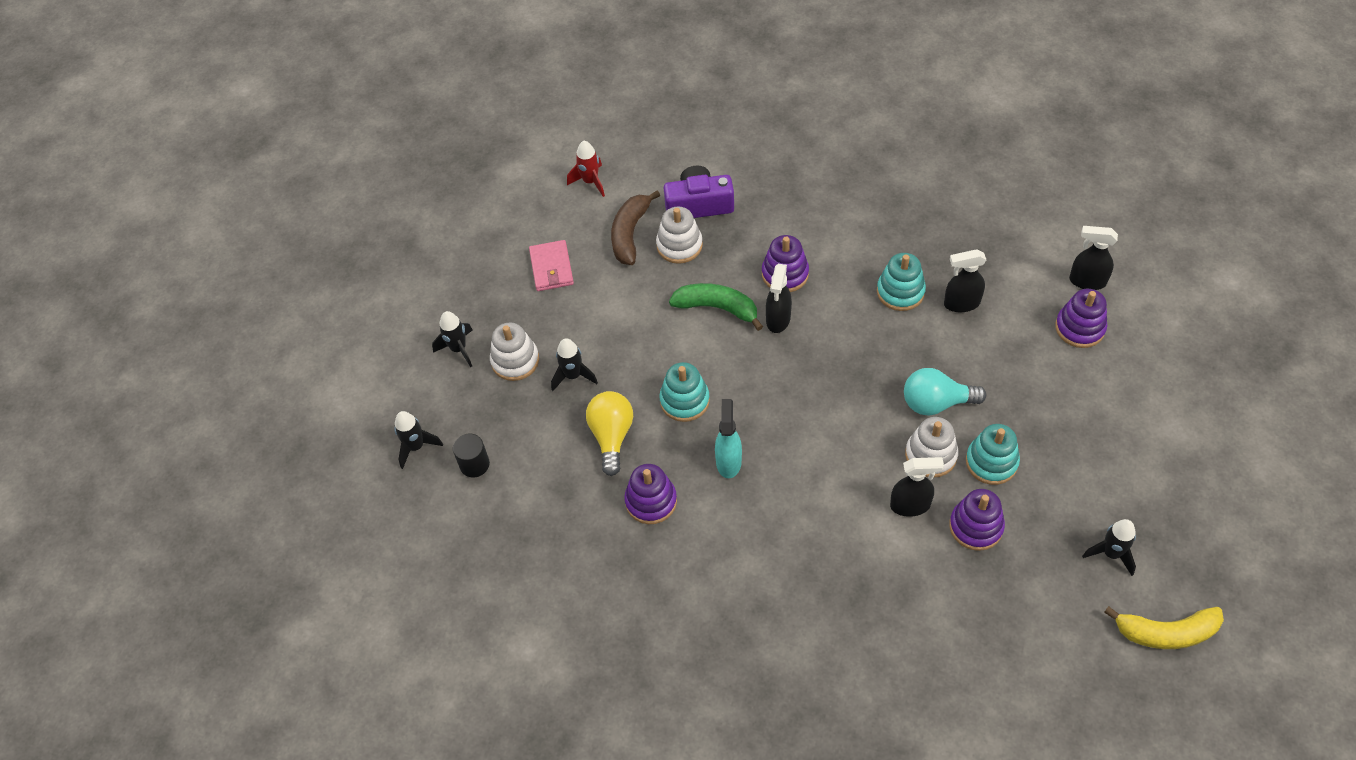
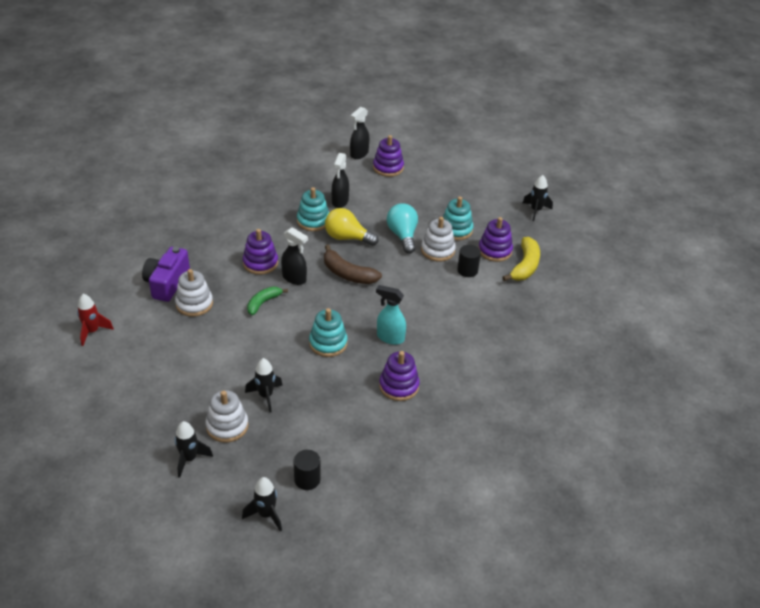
camera: 75 degrees left, 15 degrees down
pink wallet [529,240,574,291] -> none
yellow light bulb [586,391,633,476] -> yellow light bulb moved to [325,208,378,246]
brown banana [611,190,660,265] -> brown banana moved to [324,244,382,284]
green banana [669,283,763,331] -> green banana [247,287,288,315], size x0.67
black spray bottle [890,457,944,517] -> black cylinder [457,245,481,277]
turquoise light bulb [904,368,986,416] -> turquoise light bulb turned 150 degrees clockwise [387,203,418,254]
yellow banana [1104,606,1224,649] -> yellow banana moved to [502,237,540,281]

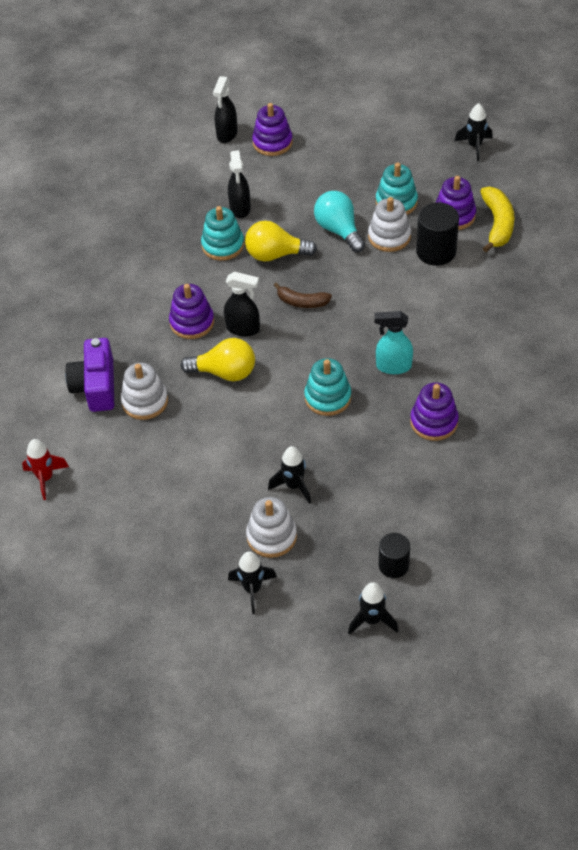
camera: 15 degrees left, 10 degrees up
green banana [247,287,288,315] -> yellow light bulb [181,338,255,381]
brown banana [324,244,382,284] -> brown banana [274,282,332,308], size x0.67
black cylinder [457,245,481,277] -> black cylinder [416,202,459,266], size x1.55

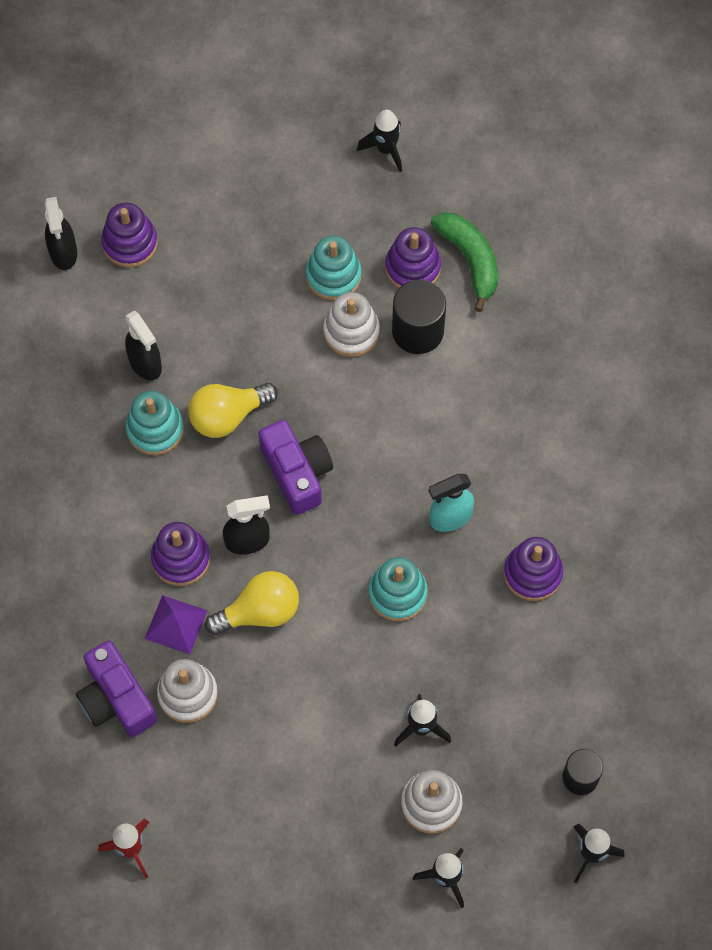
camera: 30 degrees left, 15 degrees up
brown banana [274,282,332,308] -> purple camera [259,420,333,515]
turquoise light bulb [314,191,365,252] -> none
yellow banana [480,187,515,252] -> green banana [431,212,498,312]
none -> purple pyramid [144,595,207,654]

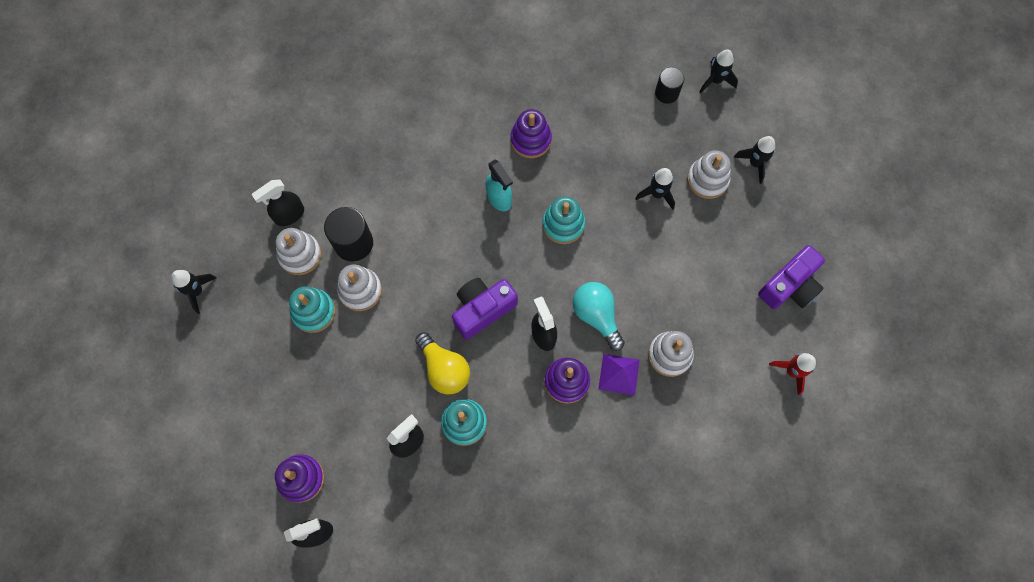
camera: 100 degrees left, 5 degrees up
purple camera [76,641,157,737] -> purple camera moved to [758,245,825,309]
yellow light bulb [205,571,299,635] -> turquoise light bulb [573,282,625,351]
purple stacking toy [385,227,441,288] -> white stacking toy [276,228,322,275]
green banana [431,212,498,312] -> black spray bottle [251,180,304,226]

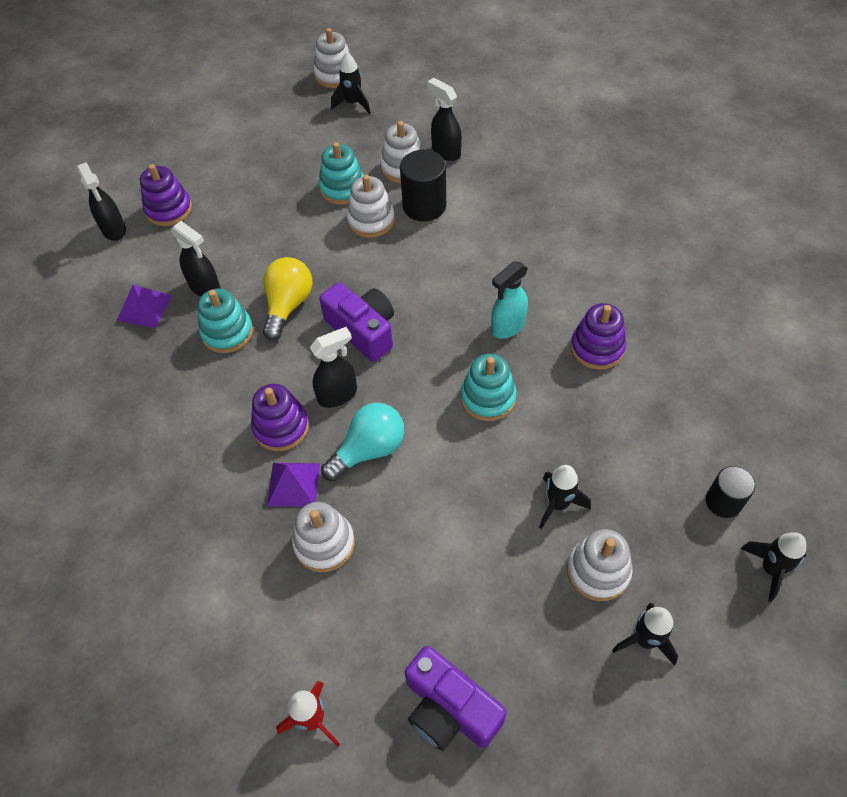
camera: 85 degrees right, 15 degrees down
yellow light bulb [415,332,470,394] -> yellow light bulb turned 150 degrees clockwise [263,257,313,340]
none -> purple pyramid [117,285,172,328]
none -> white stacking toy [313,28,351,89]

